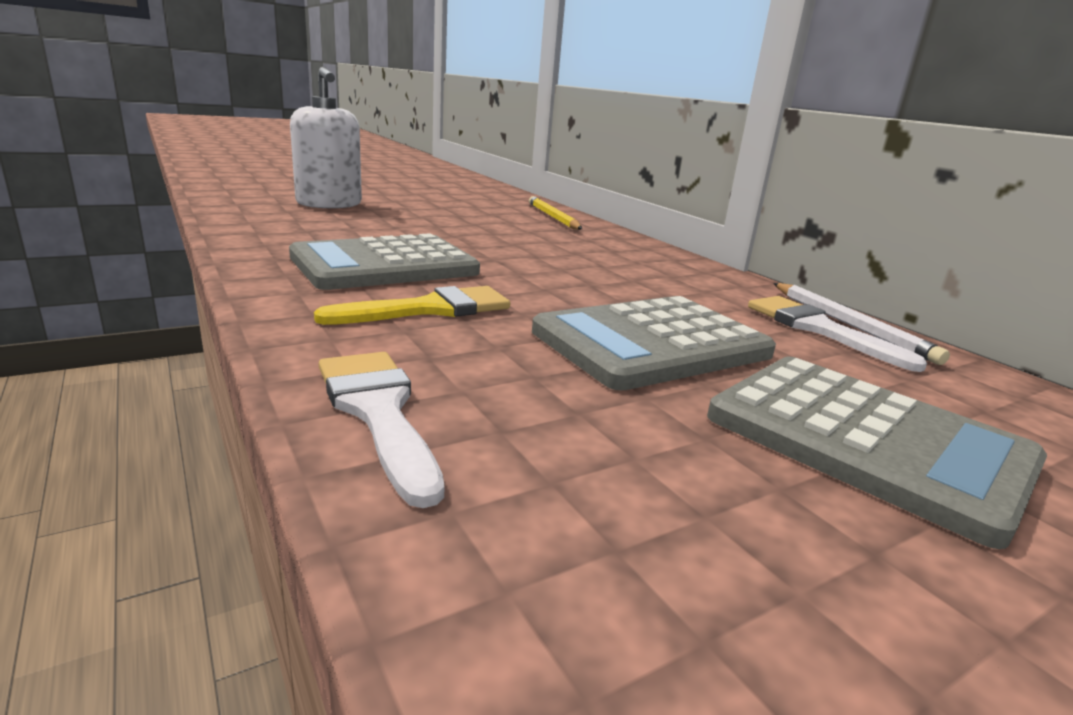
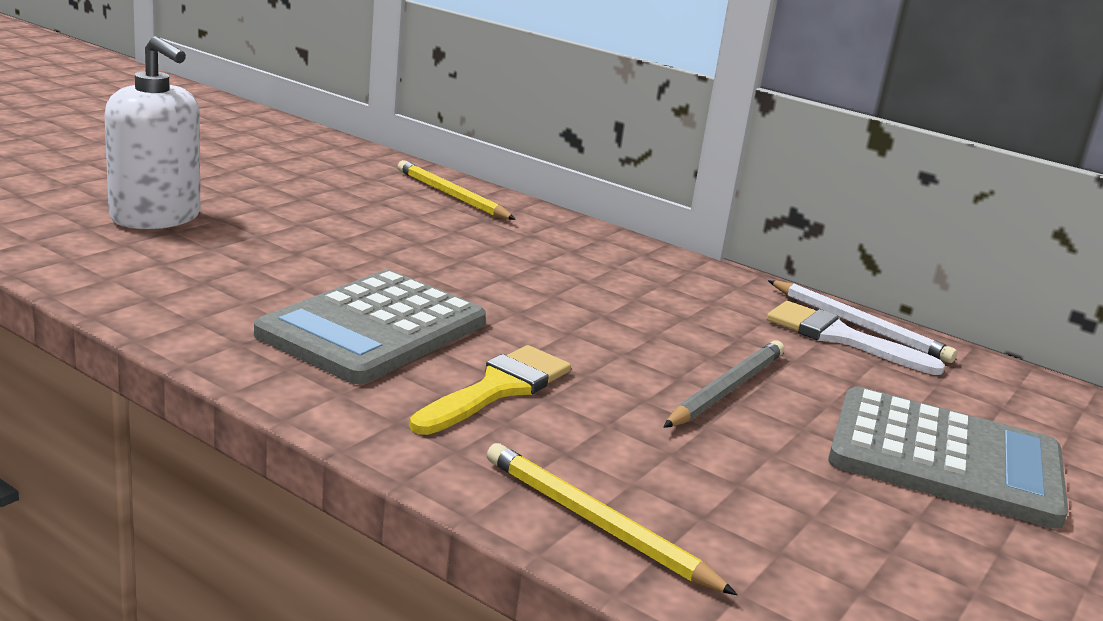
camera: 25 degrees left, 0 degrees up
white brush [319,352,445,508] -> yellow pencil [487,443,738,595]
grey calculator [532,296,776,391] -> grey pencil [664,340,784,428]

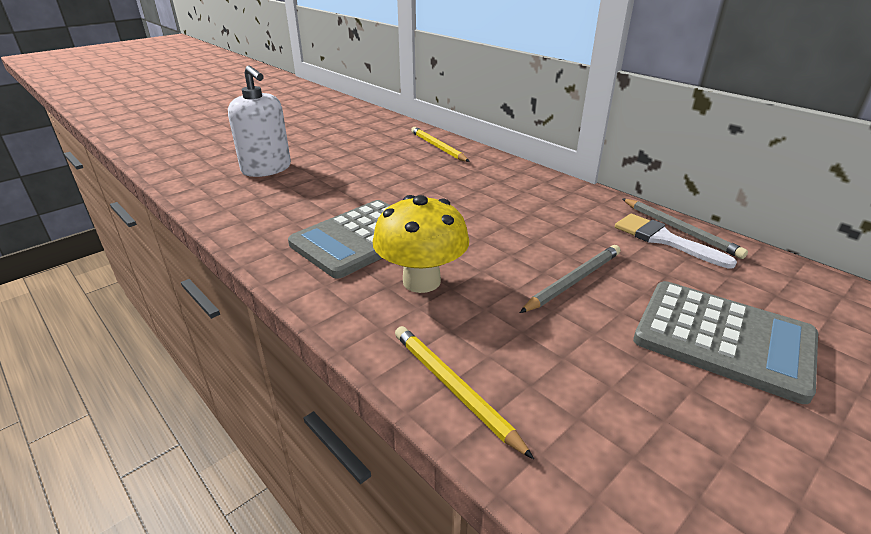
camera: 15 degrees right, 10 degrees up
yellow brush [410,345,571,435] -> yellow mushroom [373,195,469,293]
white pencil [768,280,957,363] -> grey pencil [622,198,748,259]

